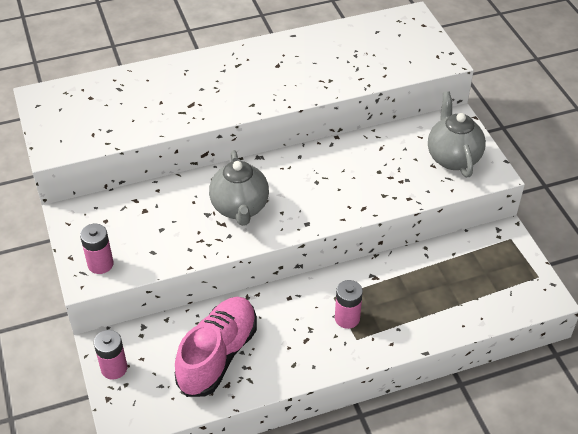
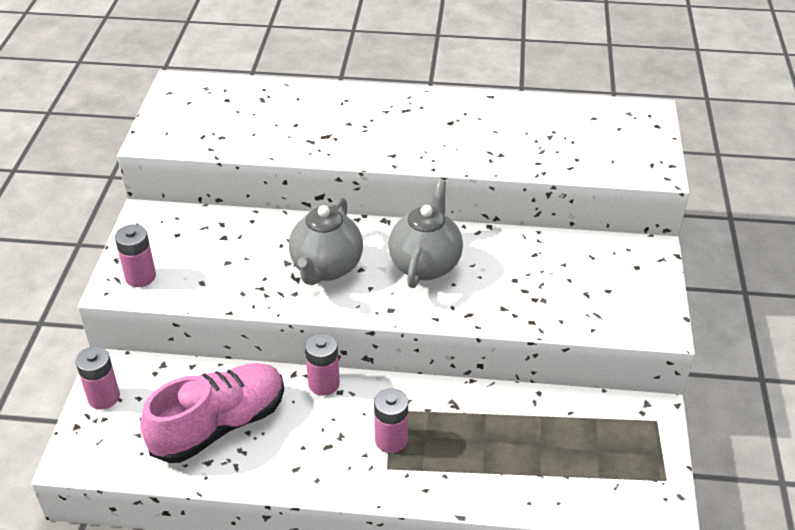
camera: 25 degrees right, 5 degrees down
grey teapot [428,91,486,177] -> grey teapot moved to [389,180,463,288]
none -> pink battery [305,333,340,396]

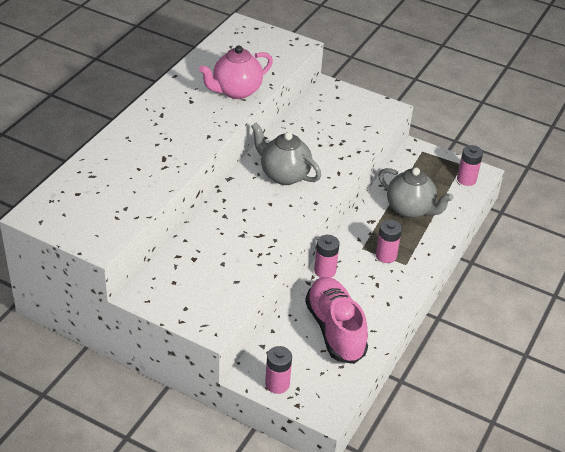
camera: 70 degrees left, 0 degrees up
pink battery [115,224,156,287] -> pink battery moved to [457,145,483,186]
grey teapot [289,197,363,285] -> grey teapot moved to [379,168,454,218]
none -> pink teapot [199,45,273,99]

